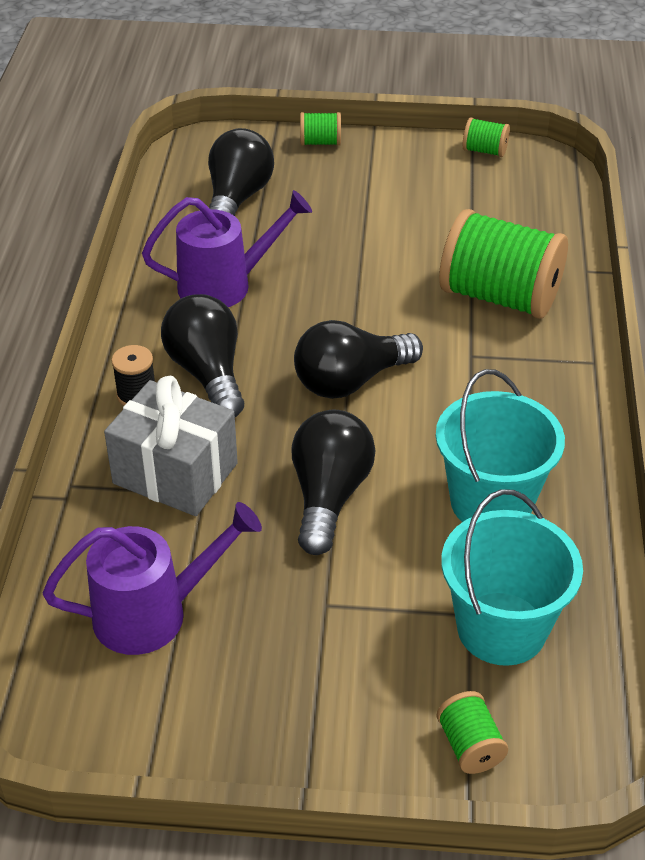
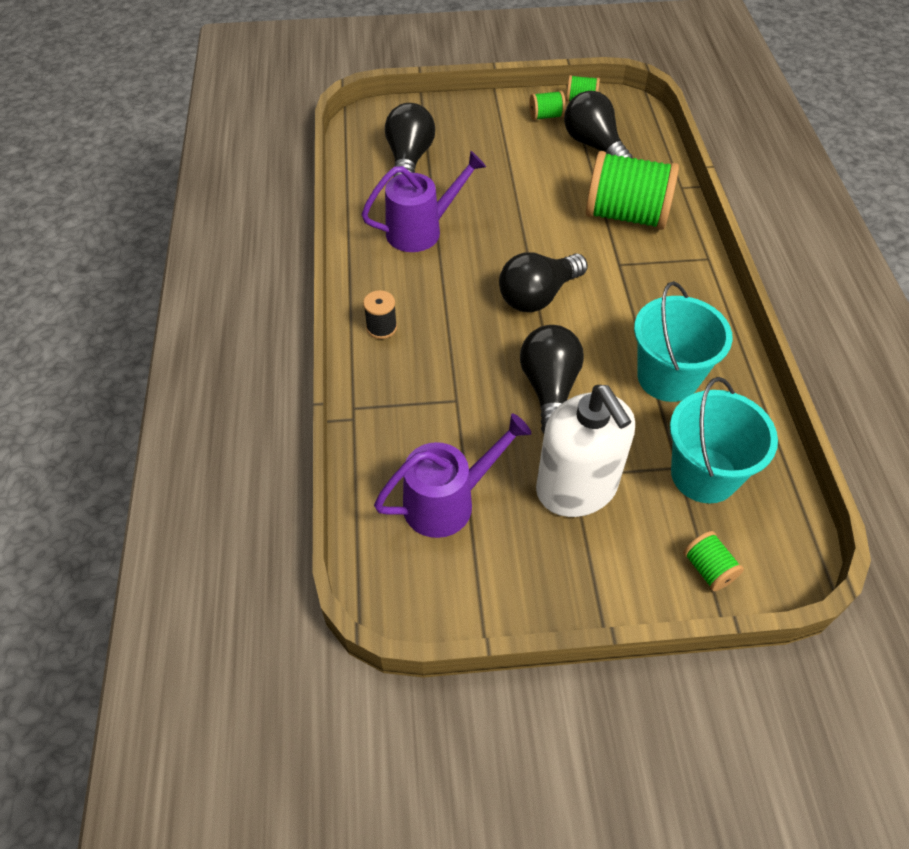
camera: 10 degrees left, 10 degrees up
grey gift [104,376,238,516] -> none
black light bulb [161,294,244,417] -> black light bulb moved to [564,91,633,159]
green spool [300,112,341,146] -> green spool moved to [529,91,566,120]
none -> white soap dispenser [536,385,635,517]

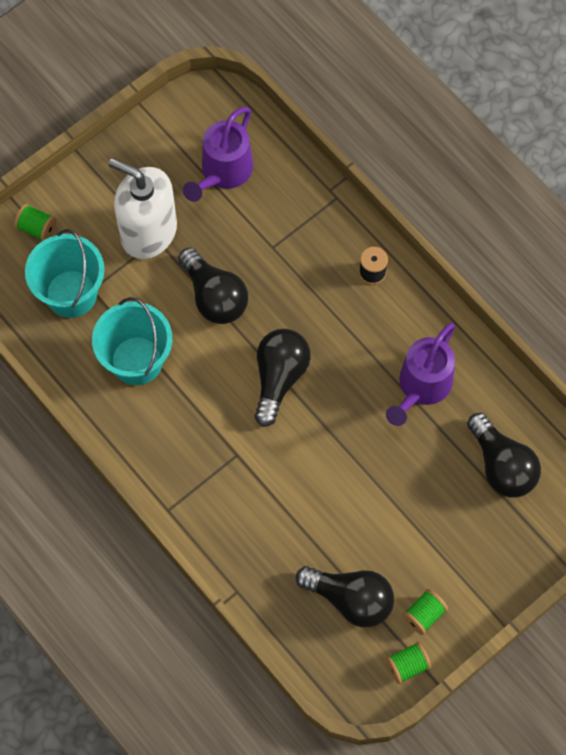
camera: 145 degrees right, 15 degrees up
green spool [586,151,679,230] -> none

